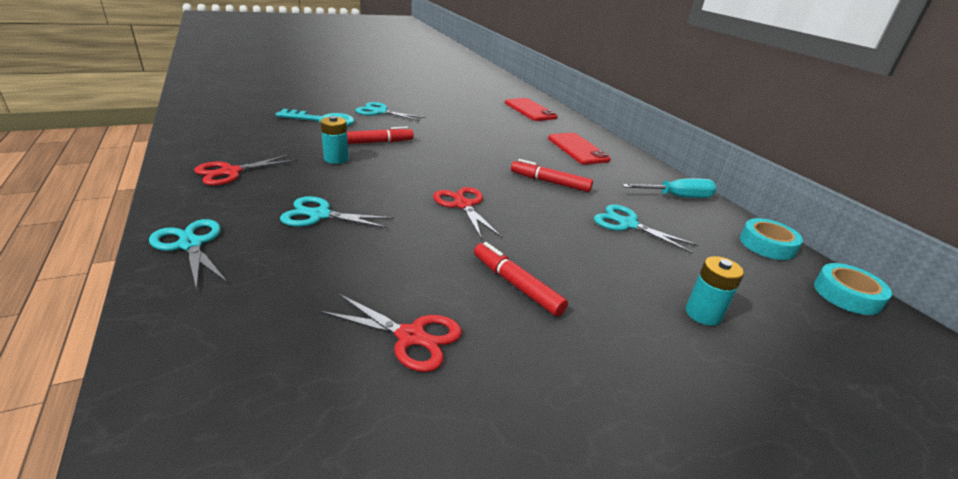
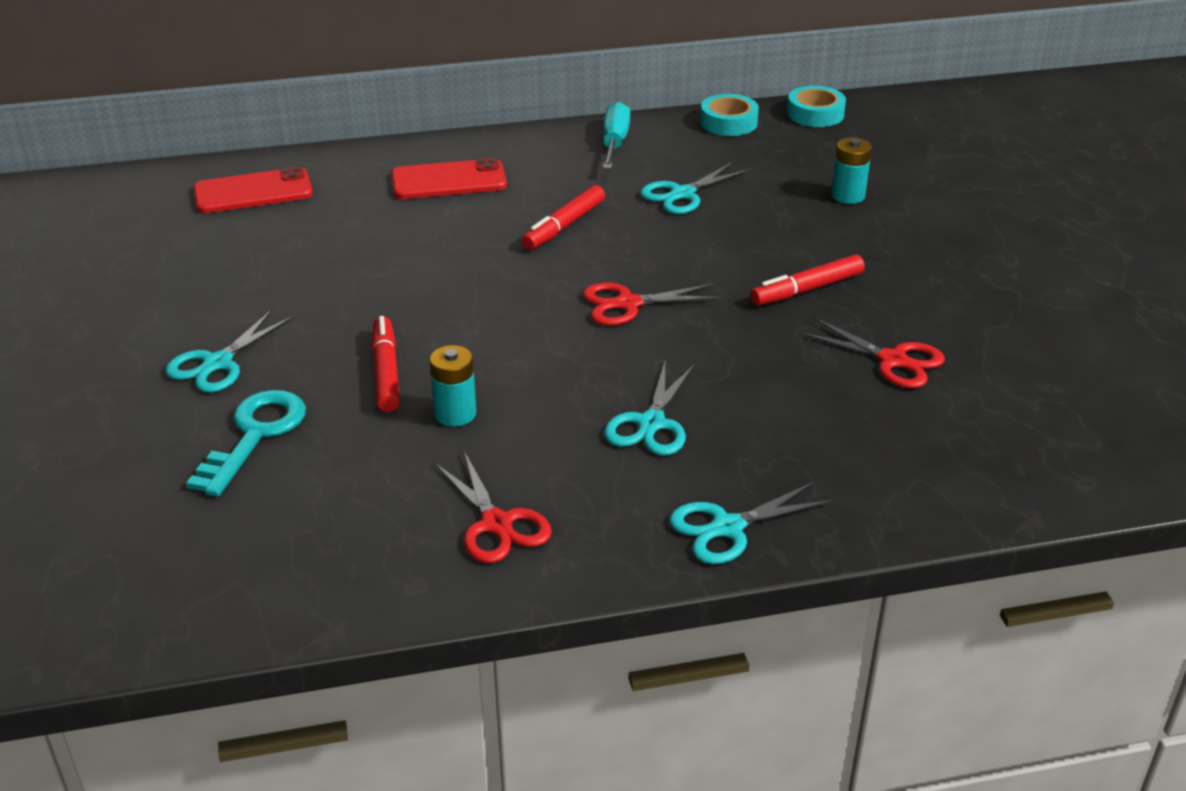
camera: 75 degrees left, 5 degrees up
red scissors [320,293,462,372] -> red scissors turned 90 degrees clockwise [799,317,945,388]

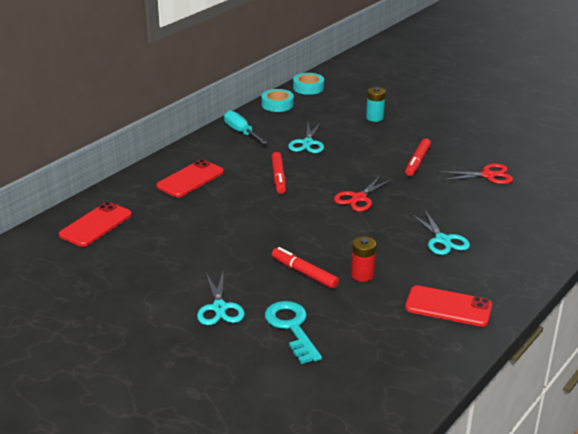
camera: 40 degrees left, 5 degrees down
turquoise battery [430,345,476,427] -> red battery [351,236,376,282]
red scissors [434,451,552,563] -> red phone [405,285,492,327]
turquoise scissors [669,481,834,564] -> none

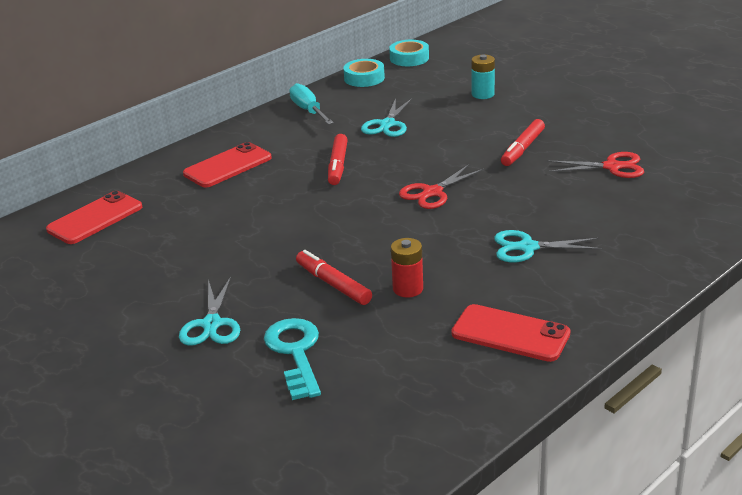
camera: 10 degrees right, 0 degrees up
turquoise scissors [410,210,470,255] -> turquoise scissors turned 105 degrees clockwise [494,230,603,263]

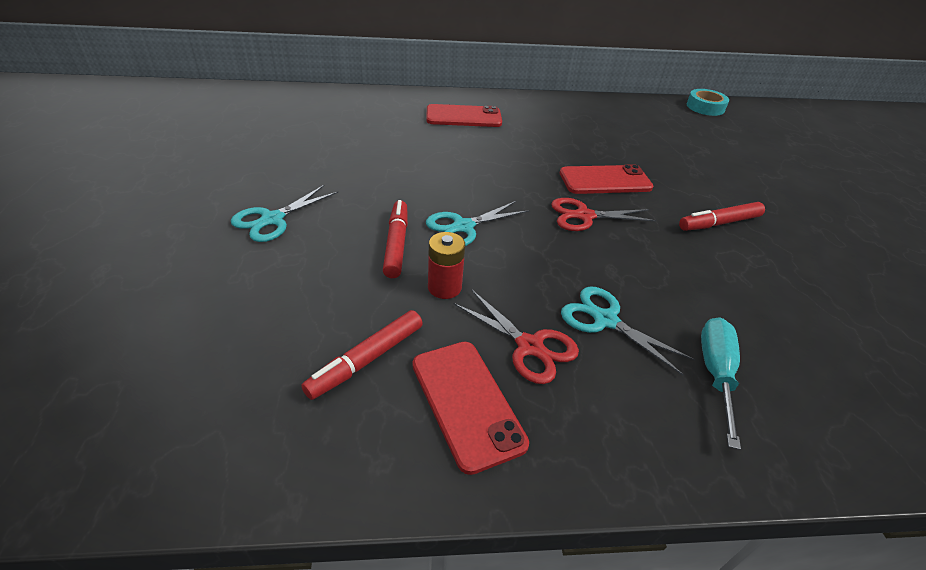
camera: 35 degrees right, 10 degrees up
red phone [46,191,142,244] -> red phone moved to [560,164,653,194]
turquoise key [264,318,321,400] -> none
turquoise screwdriver [289,83,334,125] -> turquoise screwdriver moved to [701,317,741,450]
red marker [328,134,348,185] -> red marker moved to [301,310,423,400]
turquoise tape [343,59,385,87] -> none
turquoise scissors [361,98,412,137] -> turquoise scissors moved to [426,201,529,246]
turquoise battery [472,55,495,99] -> none
red scissors [546,152,644,178] -> red scissors moved to [453,290,579,384]

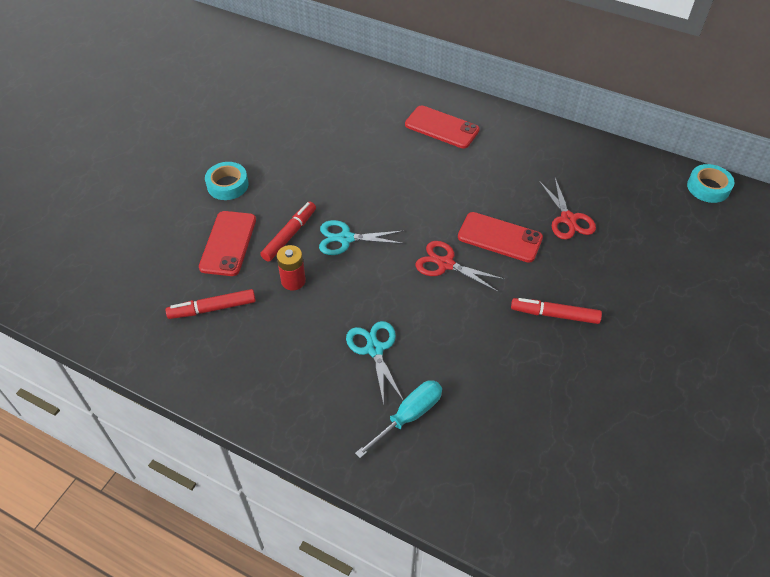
camera: 35 degrees right, 10 degrees up
turquoise scissors [231,185,338,242] -> turquoise tape [205,162,248,200]
red phone [413,342,529,475] -> red phone moved to [199,211,256,276]
red scissors [453,290,579,384] -> red scissors moved to [539,178,596,240]

